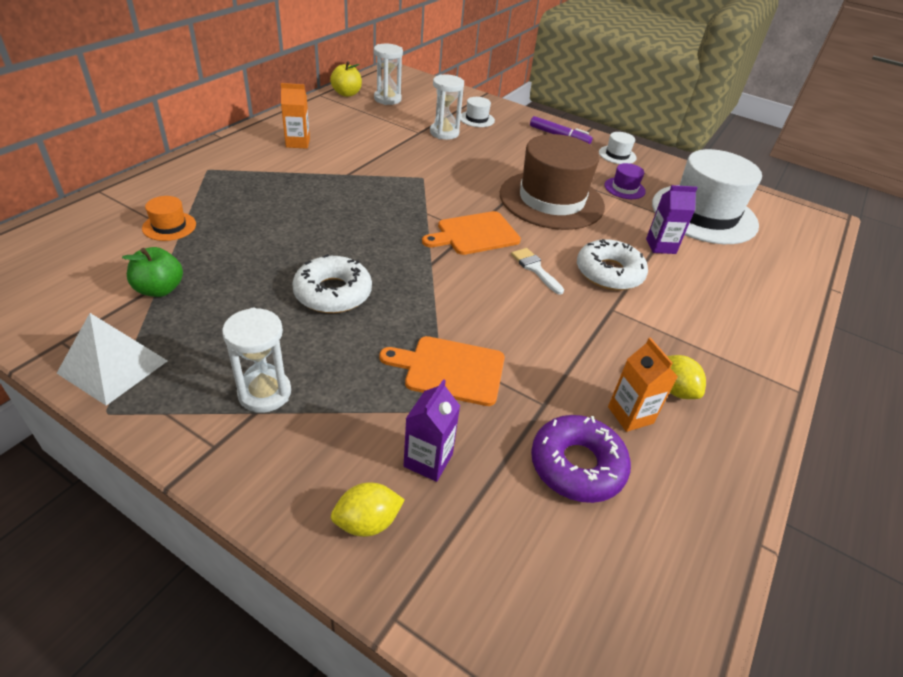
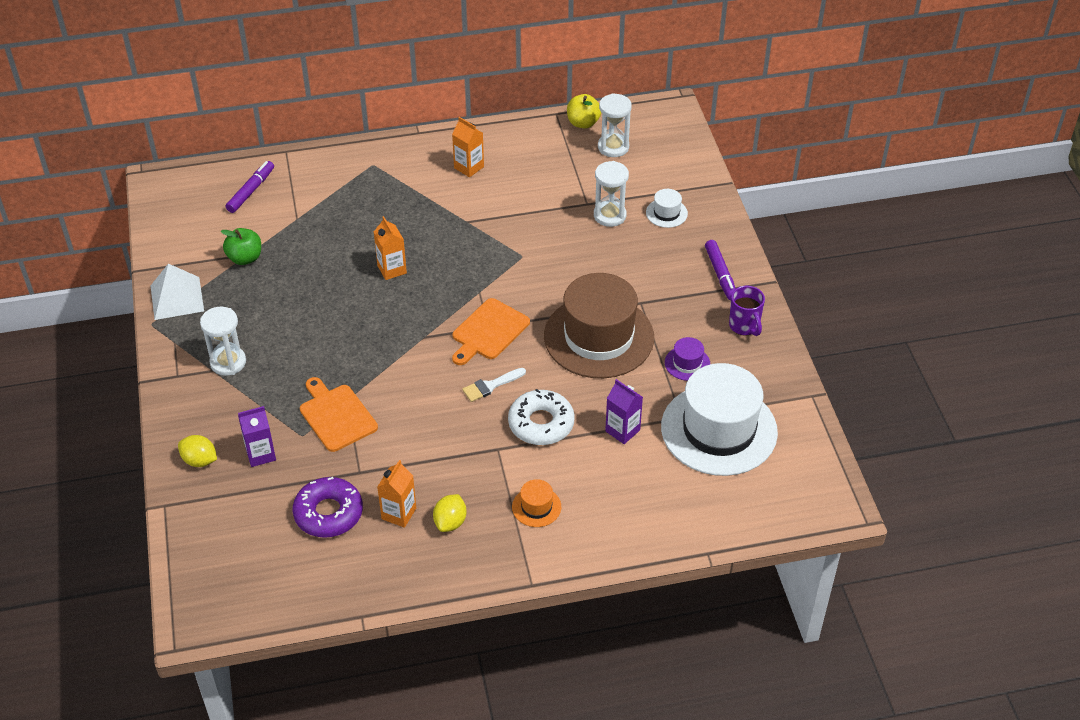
camera: 50 degrees right, 5 degrees up
orange hat [142,196,196,241] -> orange hat moved to [512,479,561,527]
white donut [292,254,372,313] -> none
orange cutting board [422,211,521,255] -> orange cutting board turned 75 degrees counterclockwise [452,298,530,365]
white brush [511,248,564,295] -> white brush turned 135 degrees counterclockwise [462,368,526,402]
white hat [599,132,637,164] -> purple mug [729,286,765,336]
none -> purple marker [226,161,274,213]
none -> orange carton [374,216,407,280]

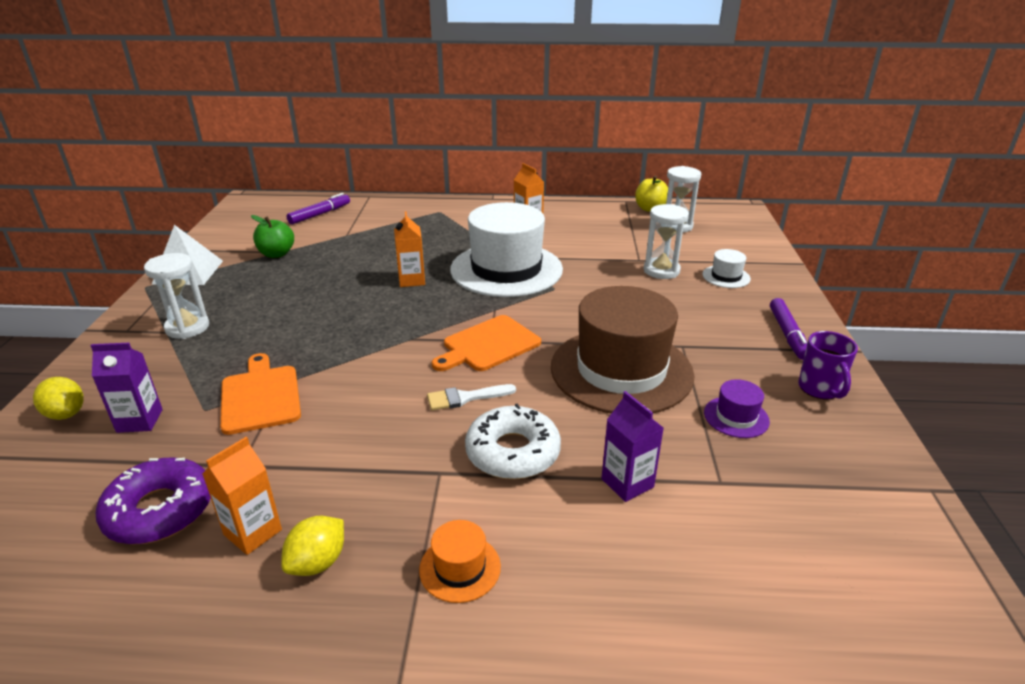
camera: 15 degrees right, 15 degrees down
white hat [661,363,778,476] -> white hat moved to [450,202,563,297]

